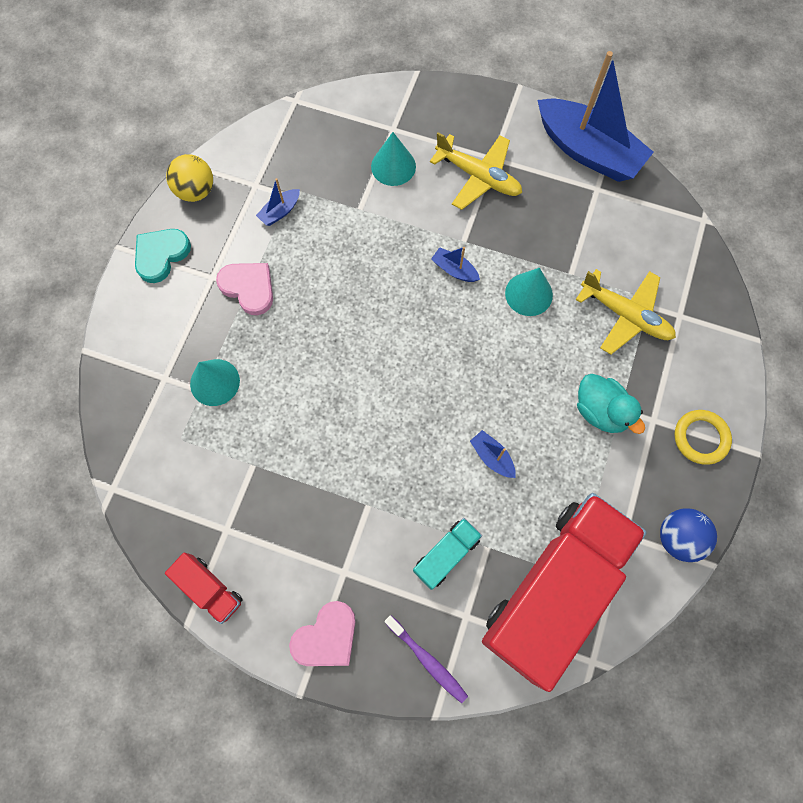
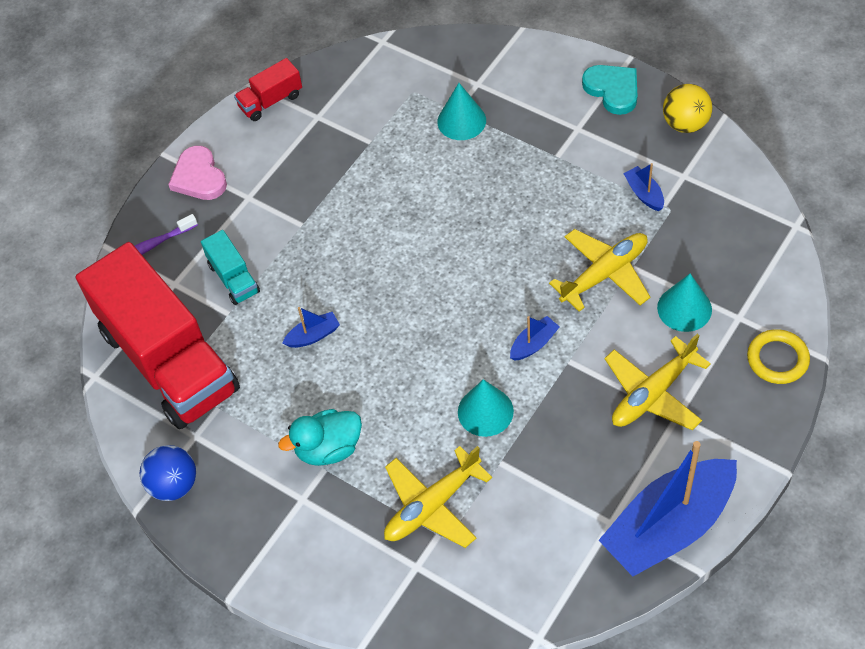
camera: 110 degrees right, 15 degrees down
pink heart [216,263,273,315] -> none
yellow ring [674,410,732,465] -> yellow ring moved to [747,329,810,384]
none -> yellow plane [549,229,650,312]

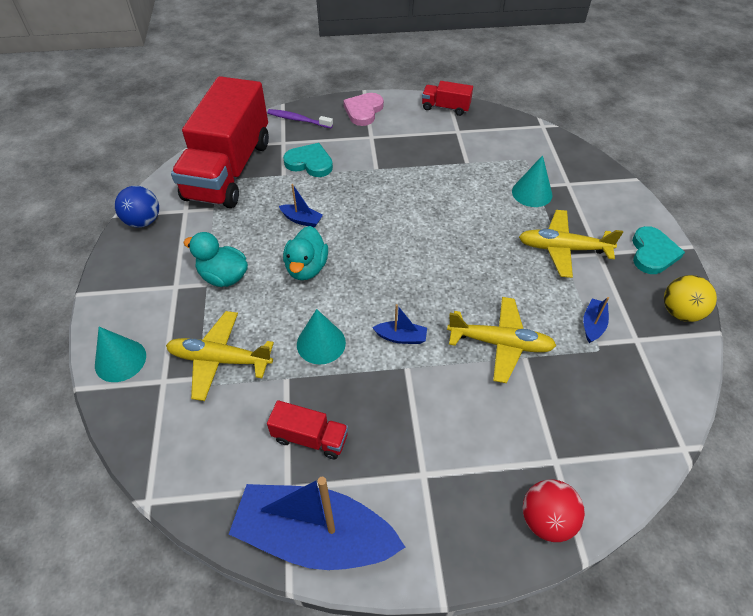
camera: 45 degrees right, 5 degrees down
turquoise truck [201,230,260,305] -> turquoise heart [283,143,333,177]
yellow plane [604,334,711,430] -> yellow plane moved to [519,210,623,278]
turquoise cone [657,274,712,332] -> turquoise cone moved to [95,327,146,382]
yellow ring [747,329,810,384] -> red ball [522,479,585,542]
none -> red truck [267,400,348,459]
none -> turquoise duck [283,226,328,280]

